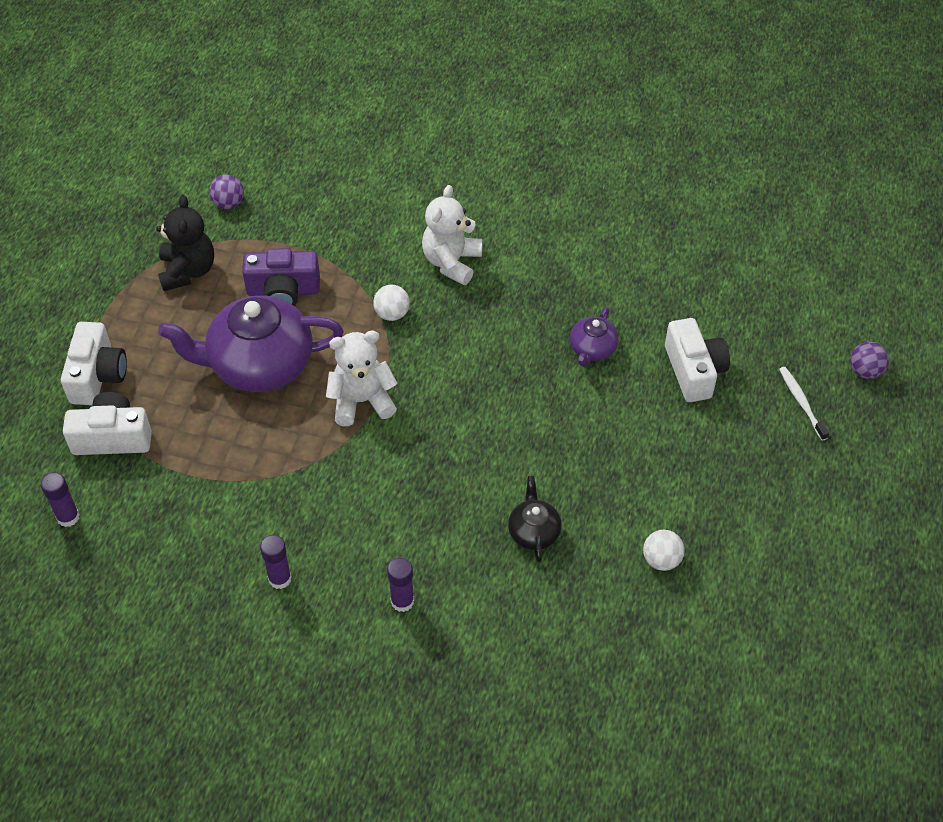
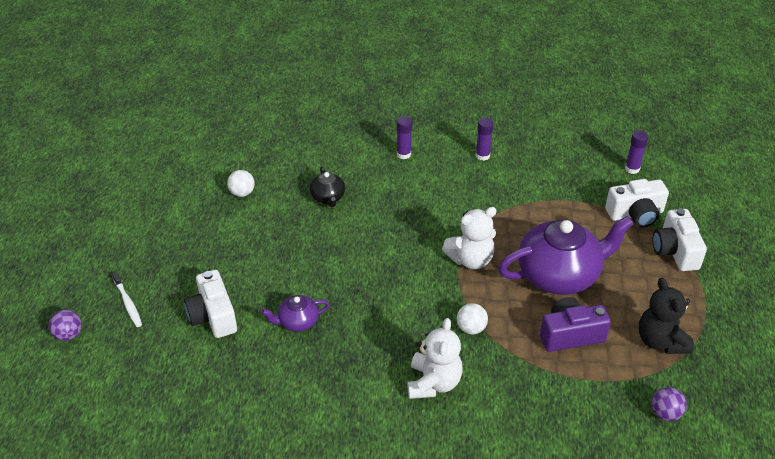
camera: 170 degrees right, 10 degrees down
purple teapot [570,307,619,367] -> purple teapot turned 120 degrees counterclockwise [261,295,330,332]

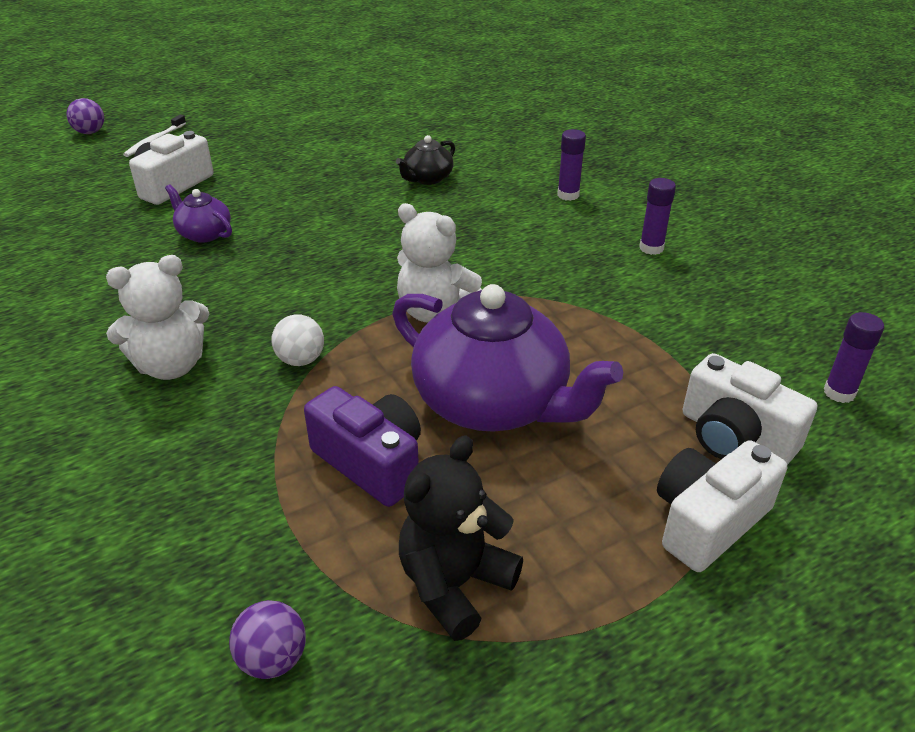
camera: 55 degrees right, 5 degrees down
white ball [227,170,255,197] -> none

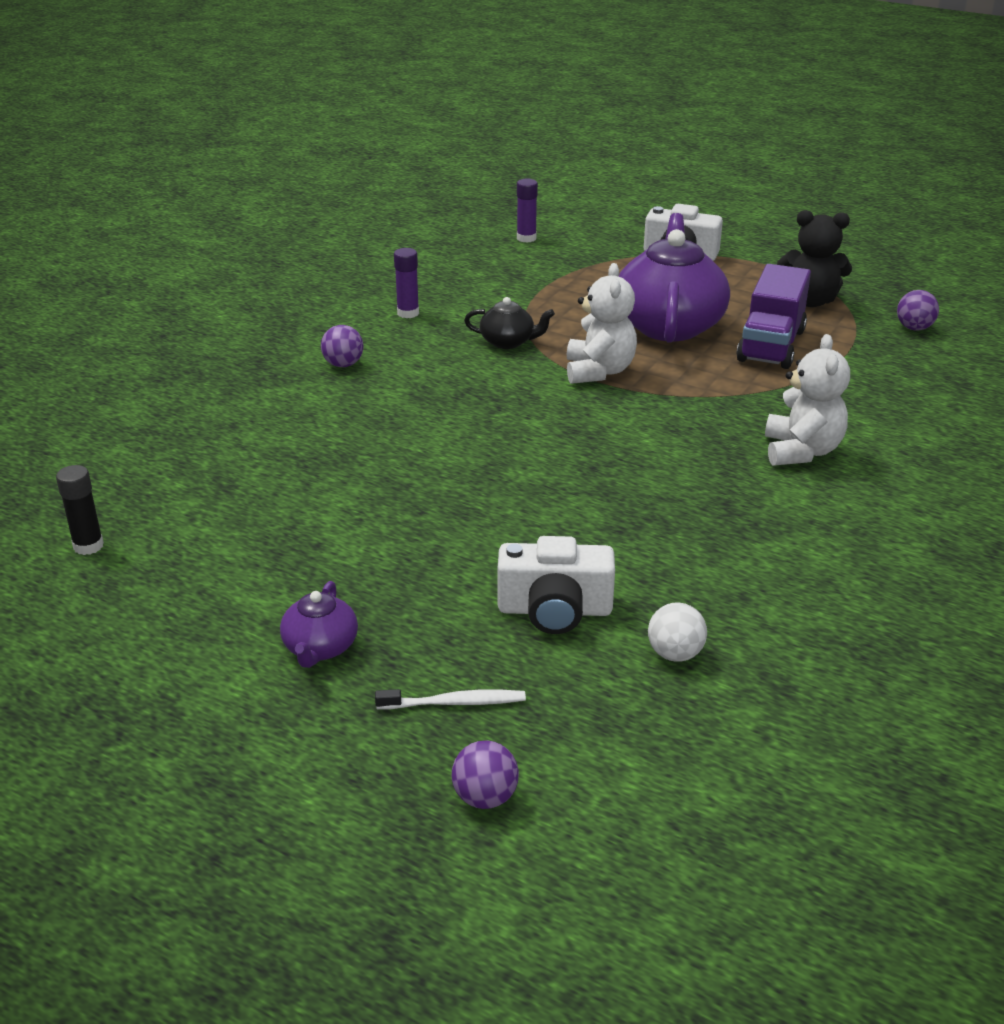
camera: 120 degrees left, 5 degrees down
white teddy bear [106,255,209,380] -> white teddy bear turned 60 degrees clockwise [765,334,850,466]
purple teapot [165,184,232,243] -> purple teapot moved to [280,581,358,668]
white ball [272,314,324,366] -> white ball moved to [648,602,707,662]
purple camera [304,386,421,507] -> purple truck [736,264,811,369]
black teapot [396,135,455,185] -> black teapot moved to [464,297,555,349]
purple glue stick [557,129,586,201] -> purple ball [321,325,363,367]
white camera [683,353,817,465] -> none
none -> black glue stick [56,465,104,555]

